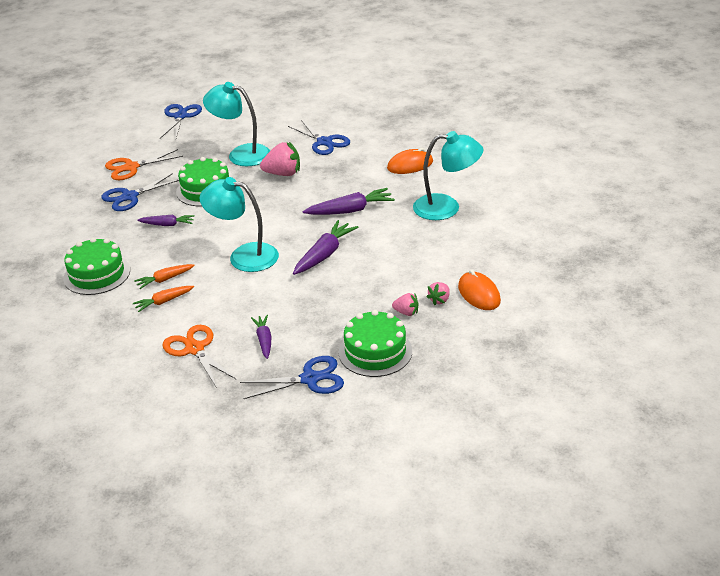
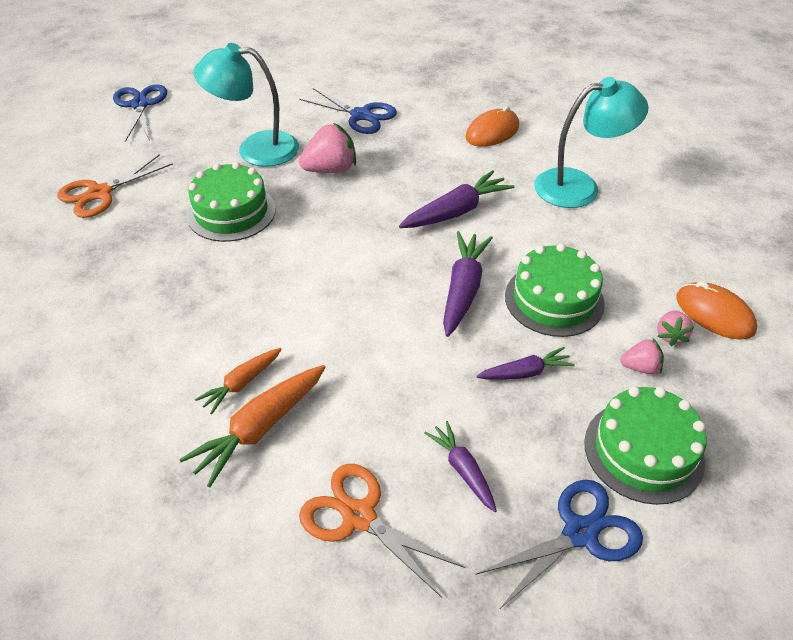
camera: 20 degrees left, 10 degrees up
green cake [63,237,130,295] -> green cake moved to [505,244,605,337]
blue scissors [101,173,179,211] -> none
orange carrot [133,286,194,312] -> orange carrot [179,365,325,487], size x1.63
purple carrot [137,215,195,226] -> purple carrot moved to [477,347,575,380]
turquoise lamp [200,177,279,272] -> none

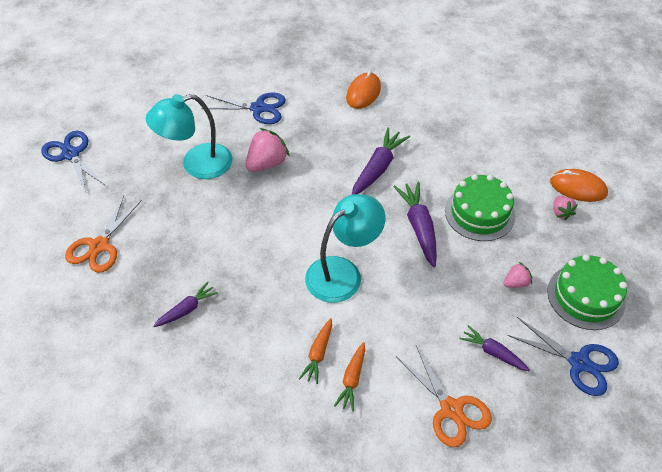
camera: 25 degrees left, 5 degrees up
orange carrot [179,365,325,487] -> orange carrot [334,342,365,411], size x0.61
green cake [187,162,276,242] -> none
orange scissors [299,464,465,598] -> orange scissors turned 135 degrees counterclockwise [397,345,492,447]
blue scissors [475,480,643,610] -> blue scissors turned 90 degrees clockwise [507,317,619,396]
purple carrot [477,347,575,380] -> purple carrot moved to [153,282,218,327]
turquoise lamp [534,77,649,208] -> turquoise lamp moved to [305,194,385,303]
pink strawberry [620,337,664,374] -> pink strawberry moved to [503,262,532,288]

